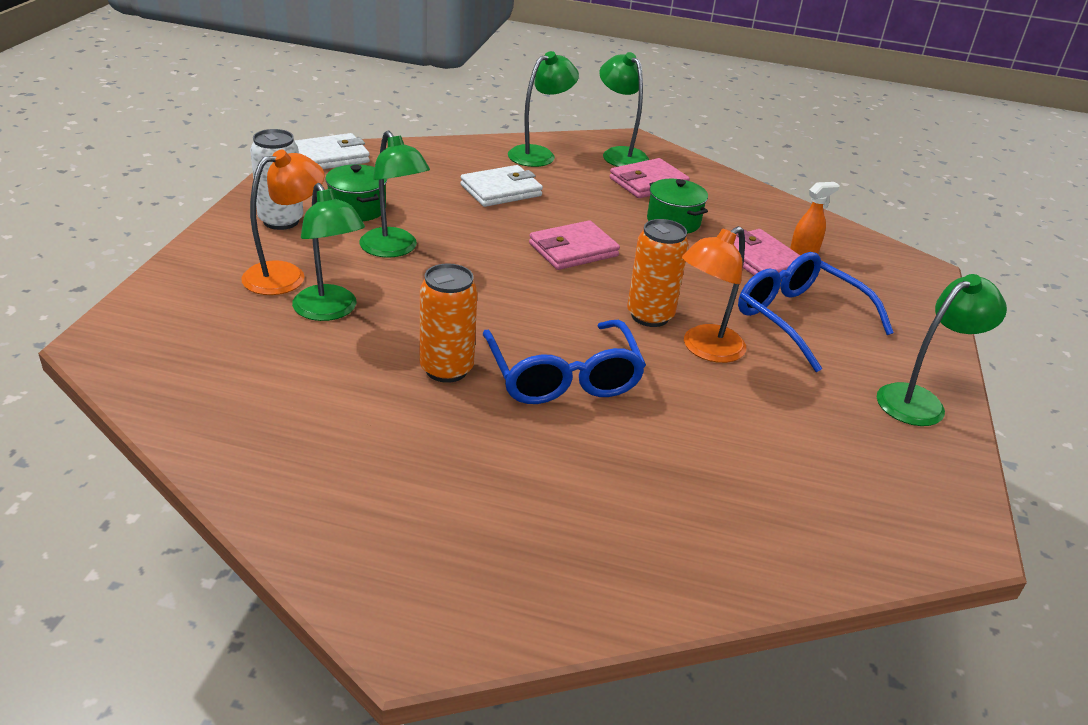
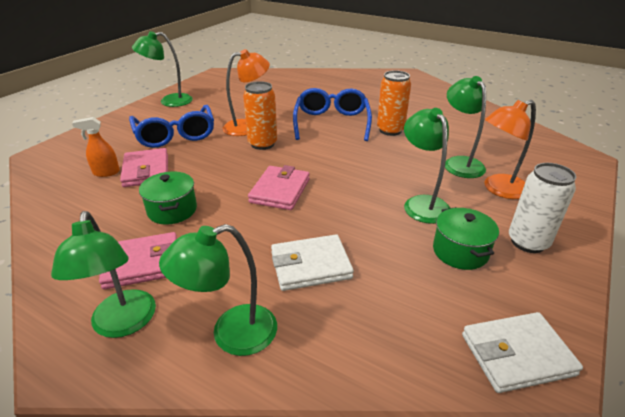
camera: 160 degrees left, 0 degrees up
pink wallet [529,220,620,270] -> pink wallet turned 60 degrees counterclockwise [248,165,310,210]

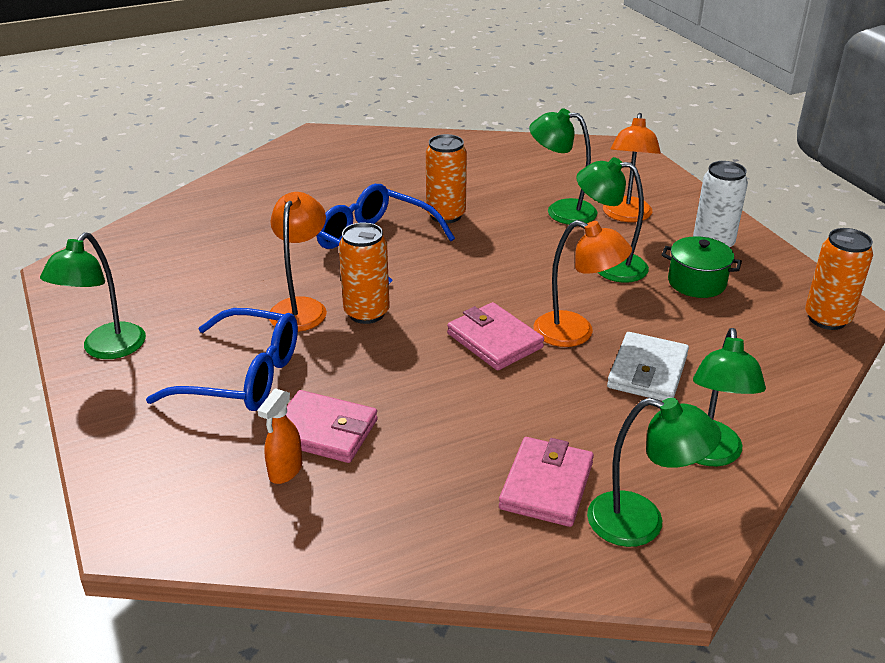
camera: 55 degrees left, 0 degrees up
green pot [139,172,197,224] -> none
white wallet [462,312,583,393] -> orange can [805,228,873,330]
none -> orange lamp [533,220,632,347]

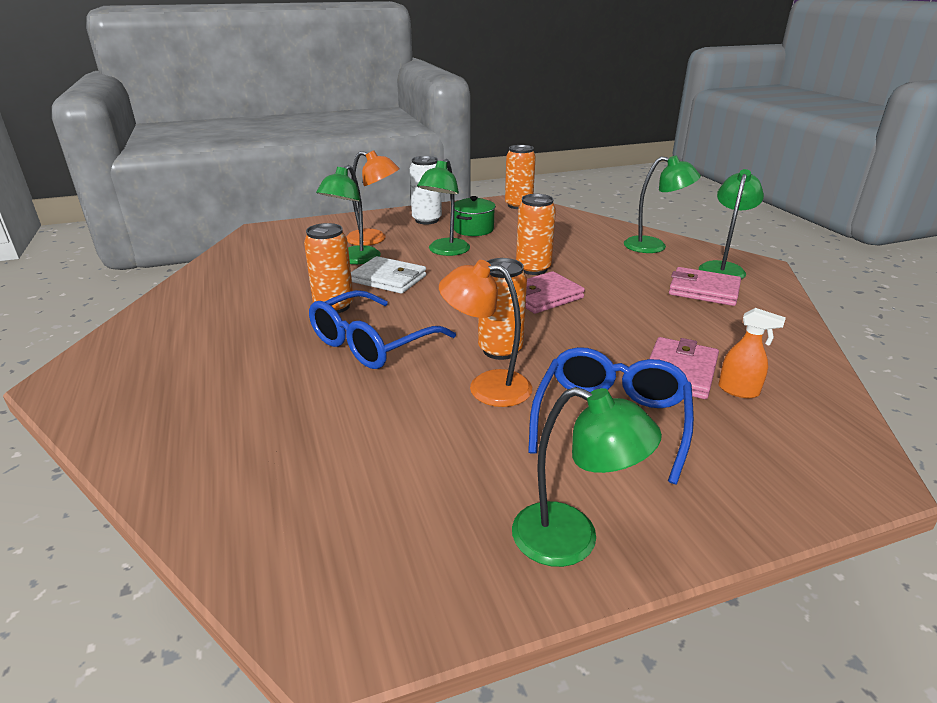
camera: 85 degrees left, 5 degrees down
orange lamp [533,220,632,347] -> orange can [516,194,556,275]
white wallet [607,332,689,401] -> white wallet moved to [351,256,426,294]

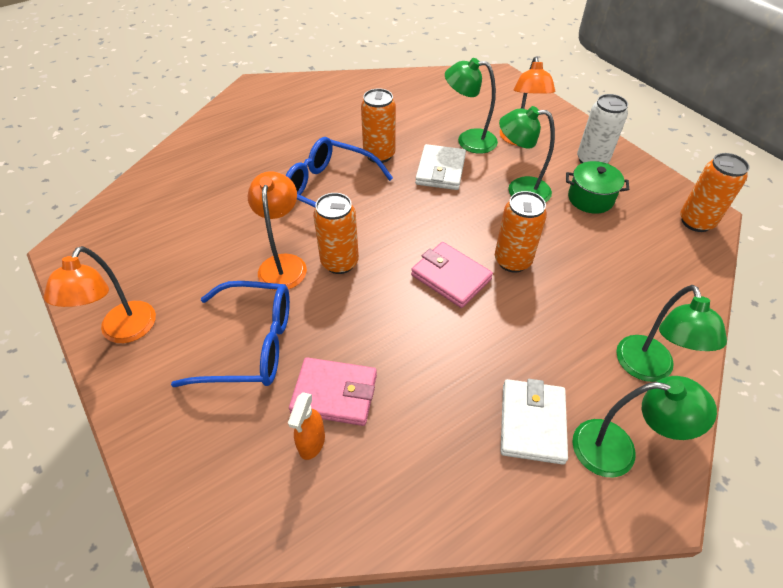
camera: 75 degrees right, 20 degrees up
green lamp [512,387,662,567] -> orange lamp [44,246,156,343]
pink wallet [669,267,741,306] -> white wallet [500,379,568,465]

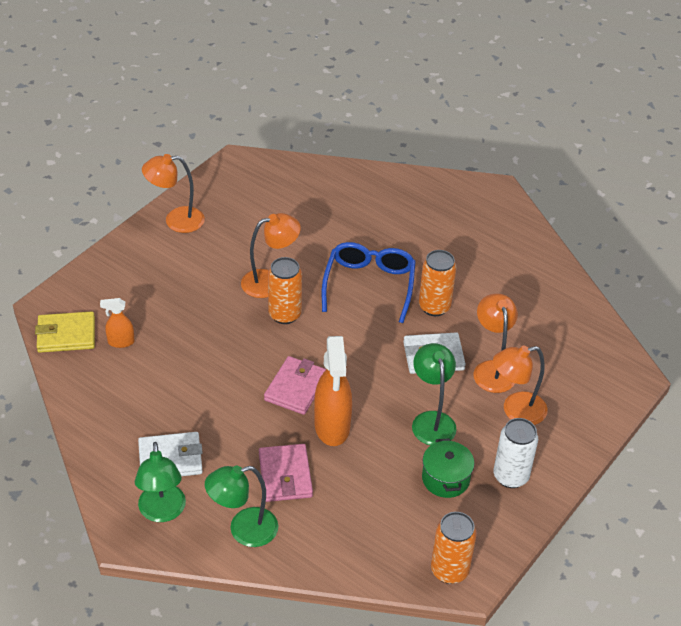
camera: 70 degrees right, 5 degrees down
blue glasses [171,281,290,387] -> none
pink wallet [289,357,377,426] -> pink wallet moved to [259,444,313,502]
green lamp [445,58,498,154] -> orange lamp [473,293,518,393]
orange can [495,191,547,272] -> orange spray bottle [314,336,352,446]
none -> yellow wallet [35,311,95,353]

